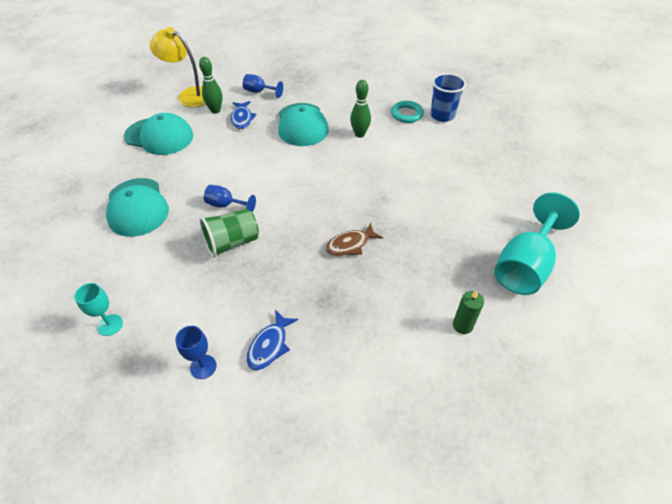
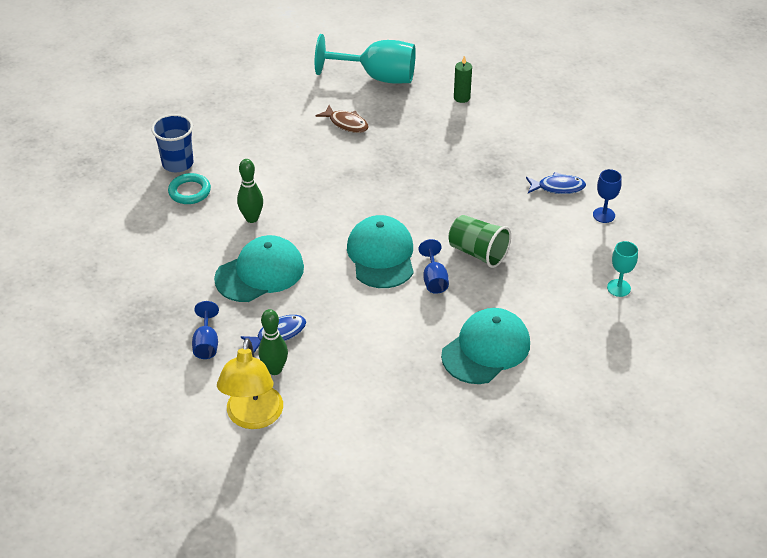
camera: 115 degrees left, 5 degrees down
turquoise cap [124,113,193,155] -> turquoise cap moved to [347,215,414,288]
brown fish [326,223,383,256] -> brown fish moved to [316,105,369,133]

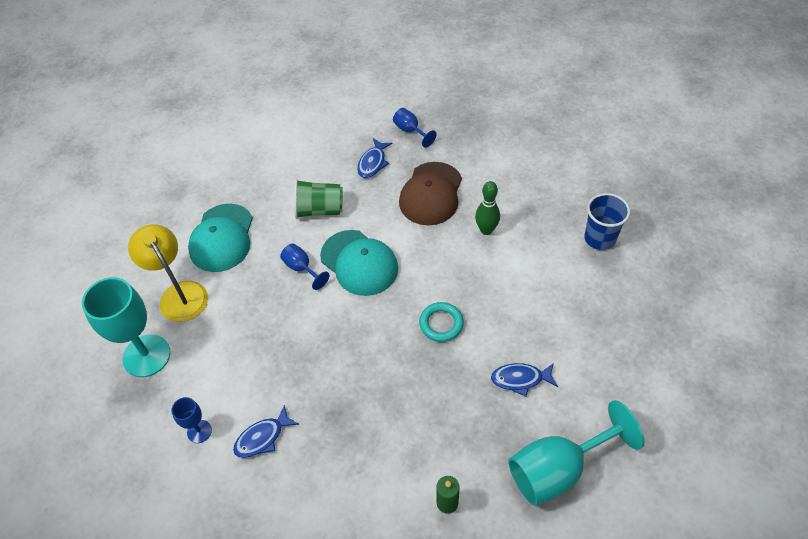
camera: 145 degrees right, 10 degrees up
turquoise ring [168,173,211,204] -> turquoise ring moved to [419,302,464,342]
turquoise cap [214,235,304,302] -> brown cap [399,162,462,226]
yellow lamp [217,338,283,429] -> yellow lamp moved to [128,224,208,322]
green bowling pin [259,309,288,375] -> none
brown fish [316,105,369,133] -> blue fish [491,363,558,396]
green cup [448,215,511,268] -> green cup moved to [294,179,342,219]
turquoise goblet [607,241,638,297] -> turquoise goblet [82,277,170,377], size x2.05

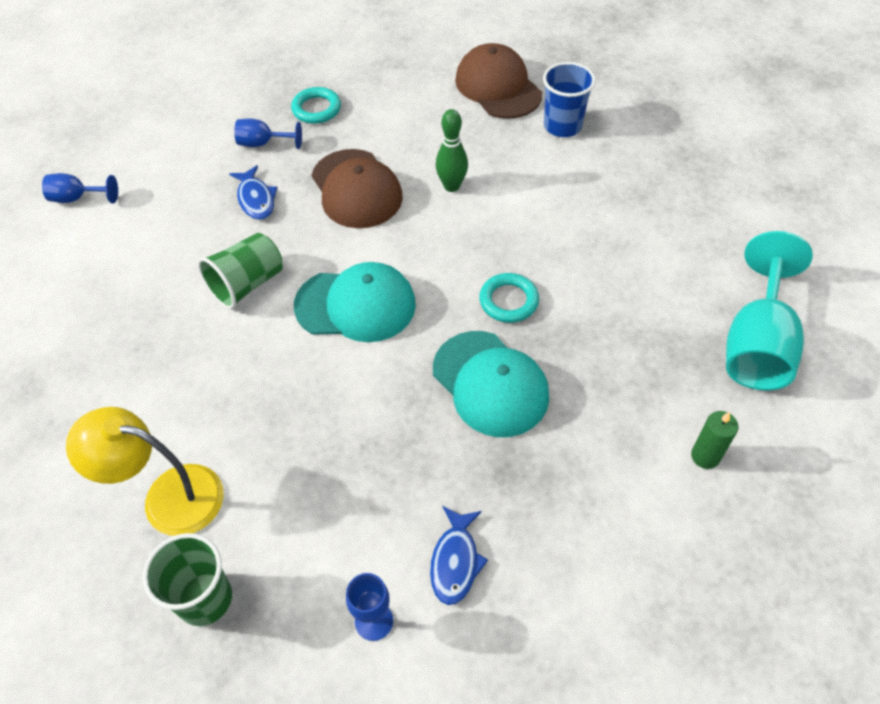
camera: 45 degrees left, 0 degrees up
turquoise goblet [82,277,170,377] -> green cup [142,533,232,626]
turquoise cap [188,204,253,272] -> turquoise cap moved to [433,331,549,437]
blue goblet [280,243,329,290] -> blue goblet moved to [42,173,118,203]
blue fish [491,363,558,396] -> none
none -> turquoise ring [291,87,341,124]
none -> brown cap [455,43,542,119]

